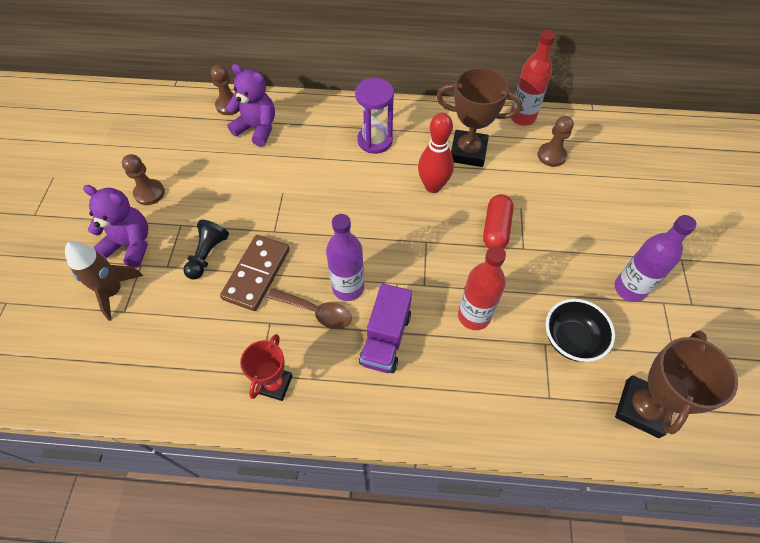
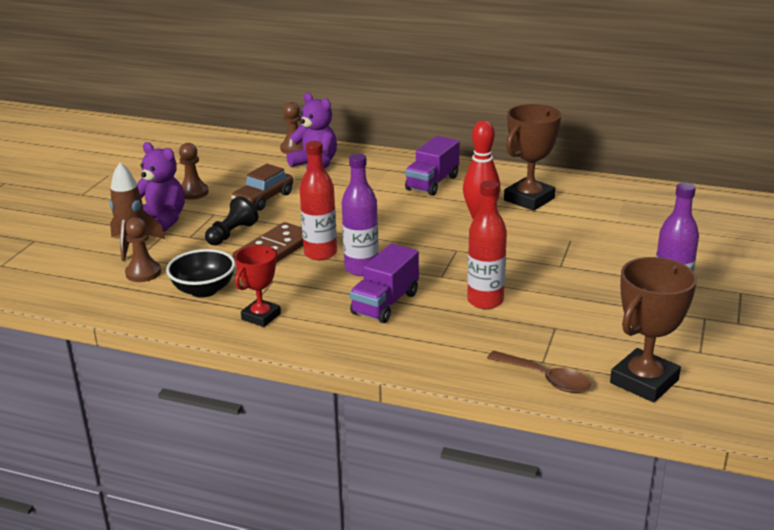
camera: 15 degrees right, 30 degrees down
brown spoon [267,288,352,329] -> brown spoon moved to [487,351,591,393]
purple hourglass [355,78,394,154] -> purple truck [405,136,460,196]
brown trophy [436,68,522,167] -> brown trophy turned 75 degrees counterclockwise [504,104,561,211]
red capsule [483,194,513,248] -> none
red bottle [511,30,556,126] -> red bottle moved to [300,141,337,260]
brown pawn [537,116,574,167] -> brown pawn moved to [125,217,161,282]
black bowl [546,299,615,362] -> black bowl moved to [166,249,236,298]
none -> brown car [231,164,293,211]

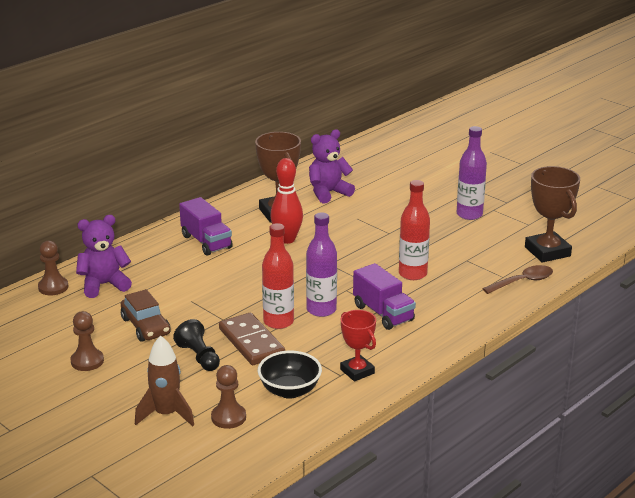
camera: 65 degrees left, 0 degrees up
purple teddy bear [137,142,185,233] -> purple teddy bear moved to [309,129,355,204]

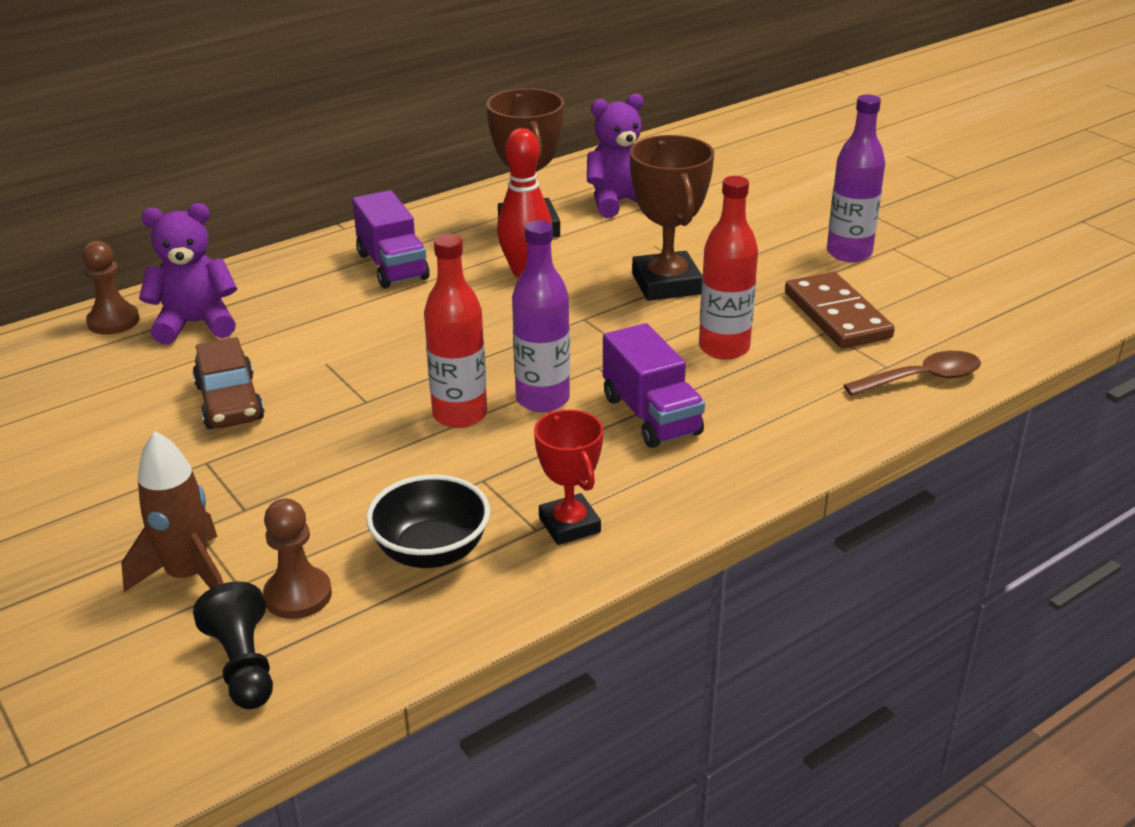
camera: 10 degrees right, 5 degrees up
brown pawn [71,311,104,371] -> none
black pawn [173,319,220,371] -> black pawn moved to [193,581,273,709]
brown domino [219,313,285,365] -> brown domino moved to [785,272,895,348]
brown trophy [525,166,580,263] -> brown trophy moved to [630,135,714,301]

